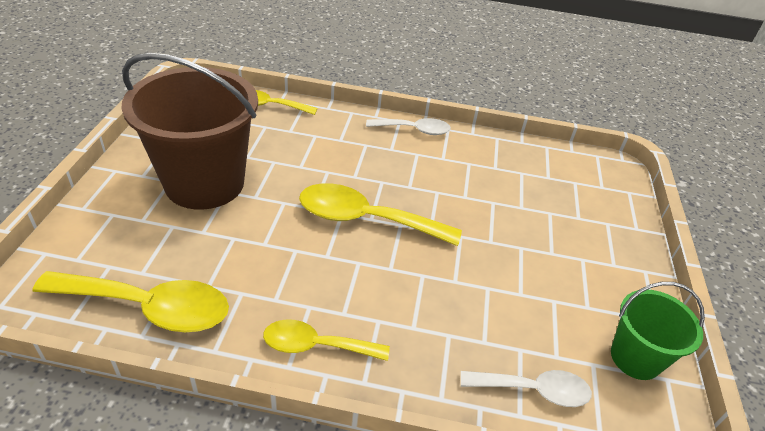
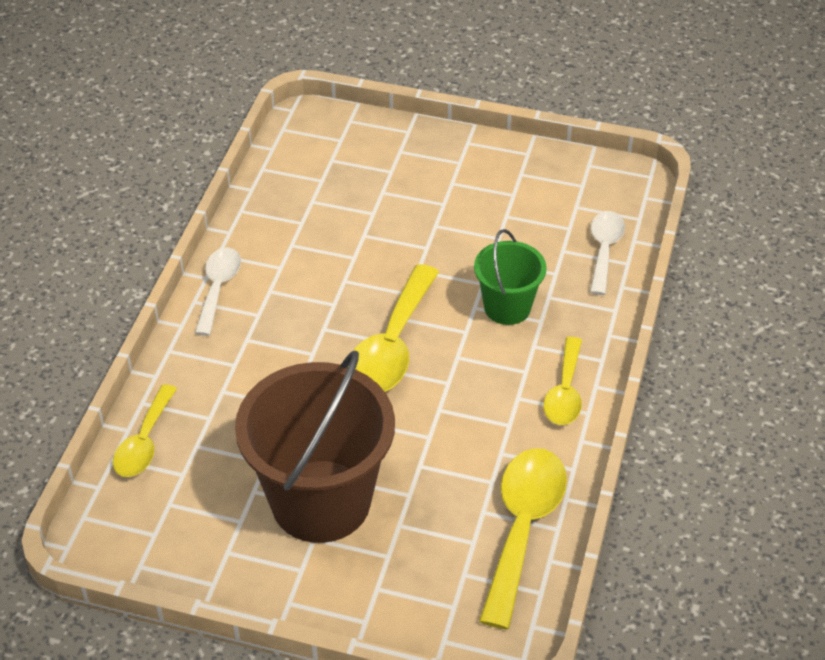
camera: 80 degrees left, 5 degrees up
green bucket [611,282,705,380] -> green bucket moved to [474,229,547,325]

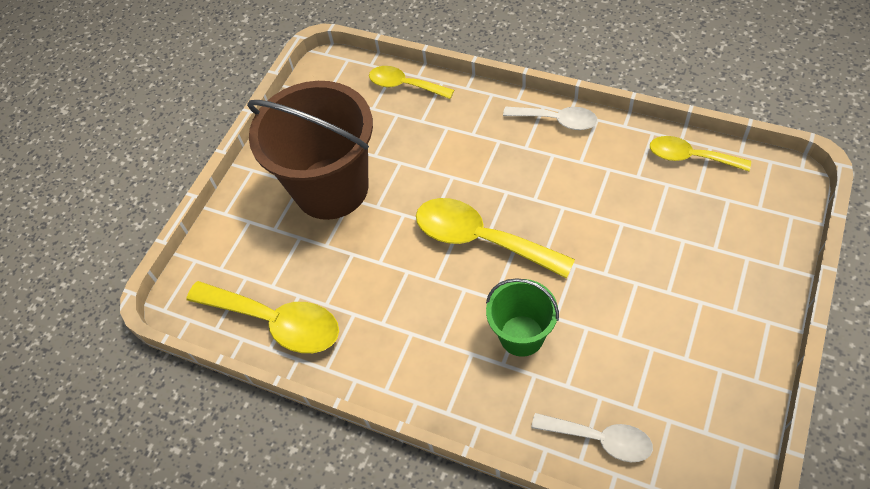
camera: 105 degrees right, 10 degrees up
yellow spoon [543,337,582,425] -> yellow spoon moved to [650,136,751,171]

